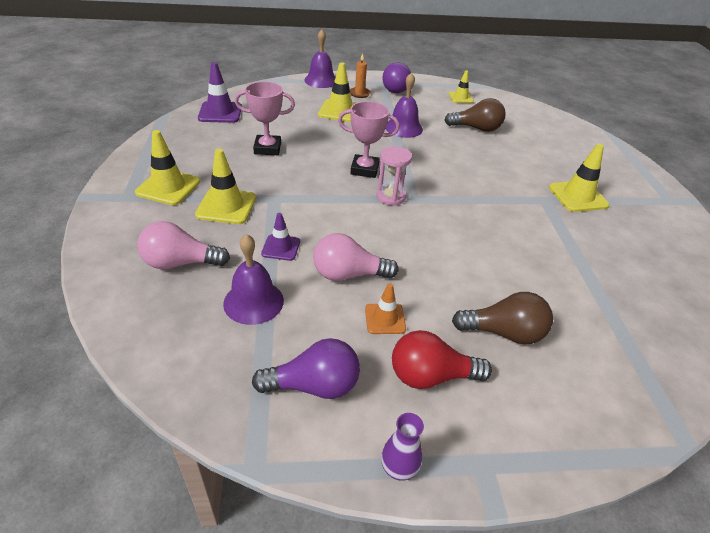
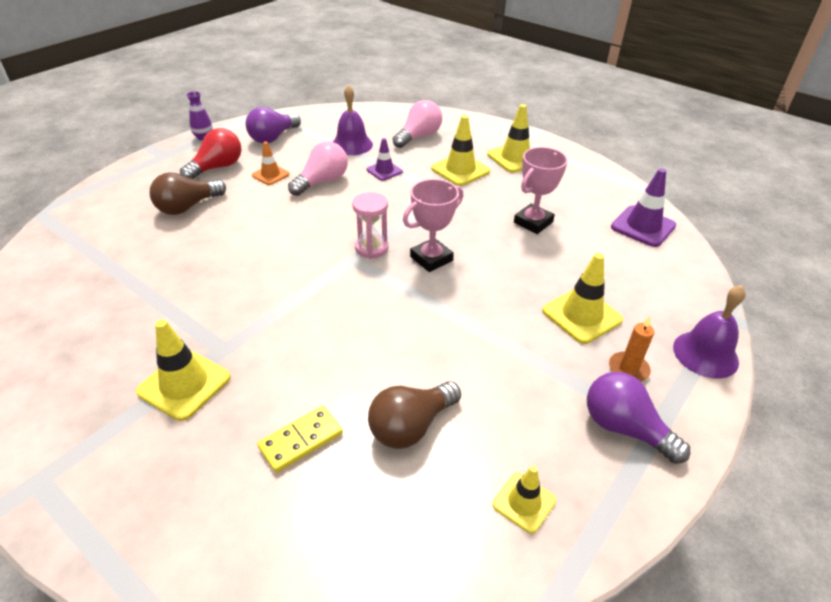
camera: 135 degrees right, 0 degrees up
purple bell [385,72,423,138] -> none
none -> yellow domino [257,406,343,473]

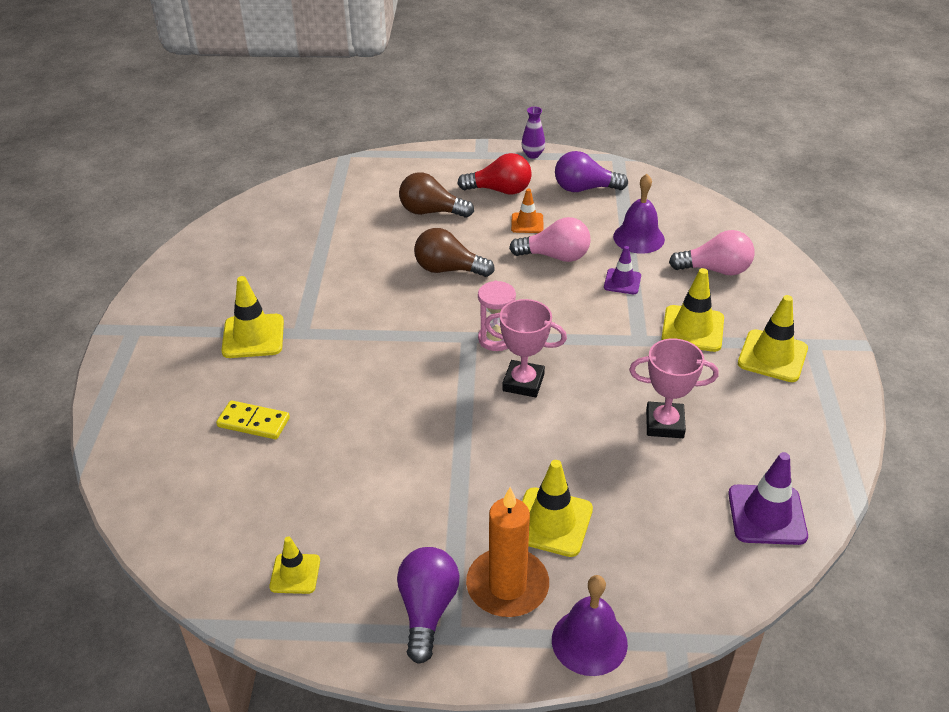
camera: 55 degrees right, 0 degrees up
brown light bulb [368,381,461,449] -> brown light bulb moved to [414,228,495,277]
orange candle [609,316,654,382] -> orange candle [466,487,549,617], size x1.82

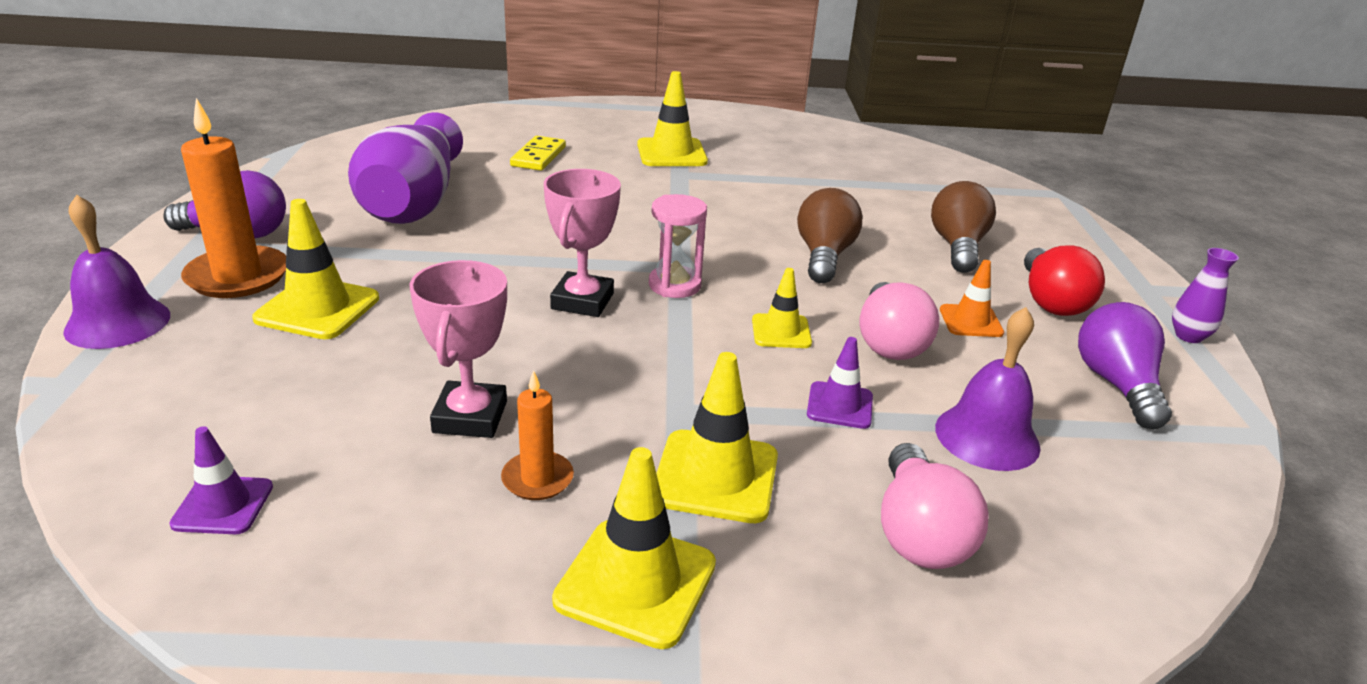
camera: 85 degrees right, 10 degrees down
yellow traffic cone [269,537,320,594] -> yellow traffic cone moved to [752,268,812,348]
purple traffic cone [728,452,808,545] -> purple traffic cone [169,426,273,534], size x0.61
none -> purple vase [348,112,463,224]
none -> orange candle [501,370,574,500]

